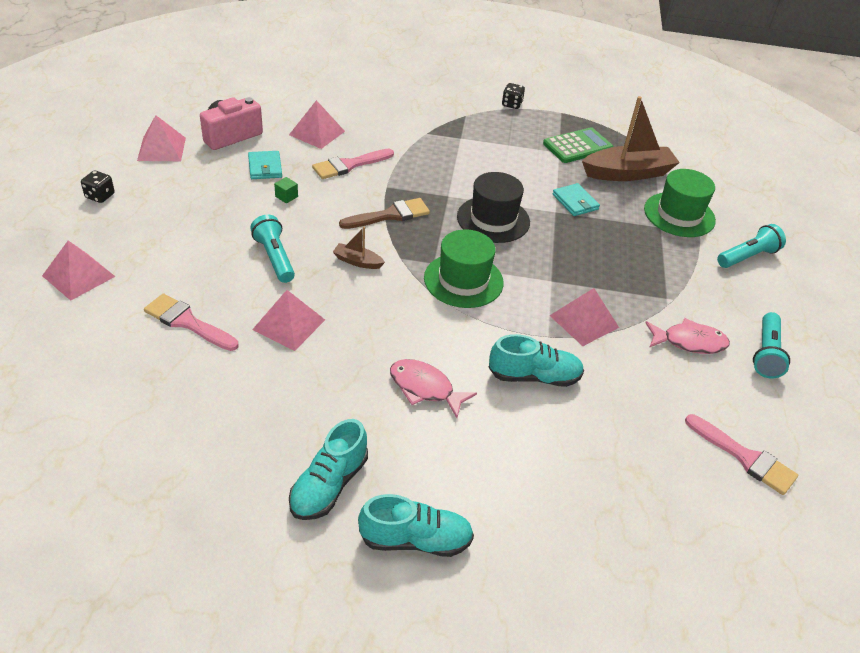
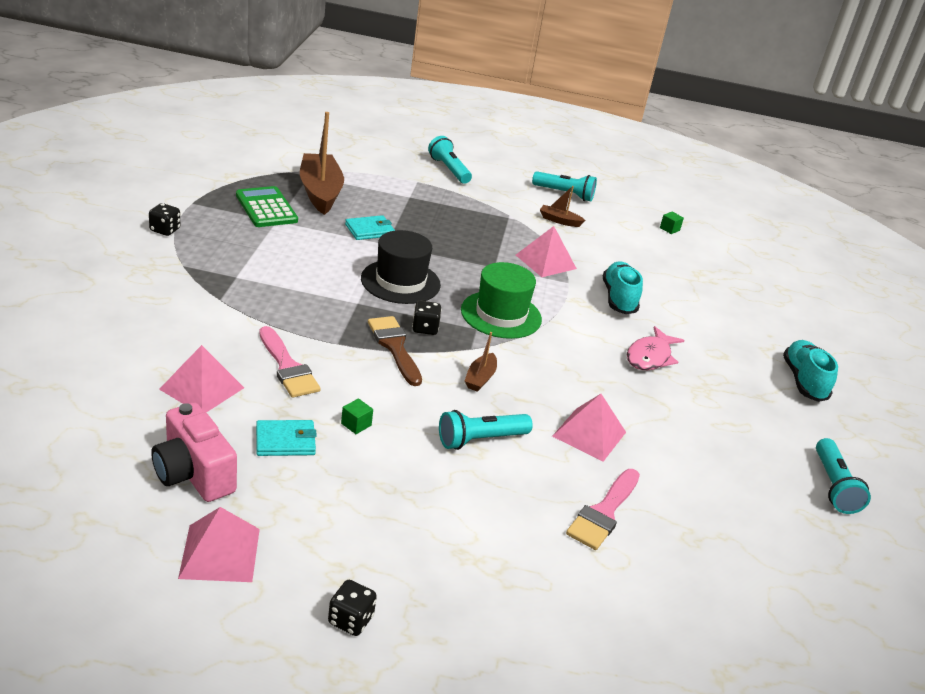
camera: 90 degrees left, 10 degrees down
pink pyramid [42,241,116,301] -> none
turquoise shoe [289,419,368,520] -> none
green hat [644,169,716,237] -> none
pink fish [645,318,730,354] -> brown boat [540,186,586,227]
pink brush [685,414,798,495] -> green cube [660,212,684,234]
none -> black dice [412,301,442,335]
none -> turquoise flashlight [816,438,871,514]

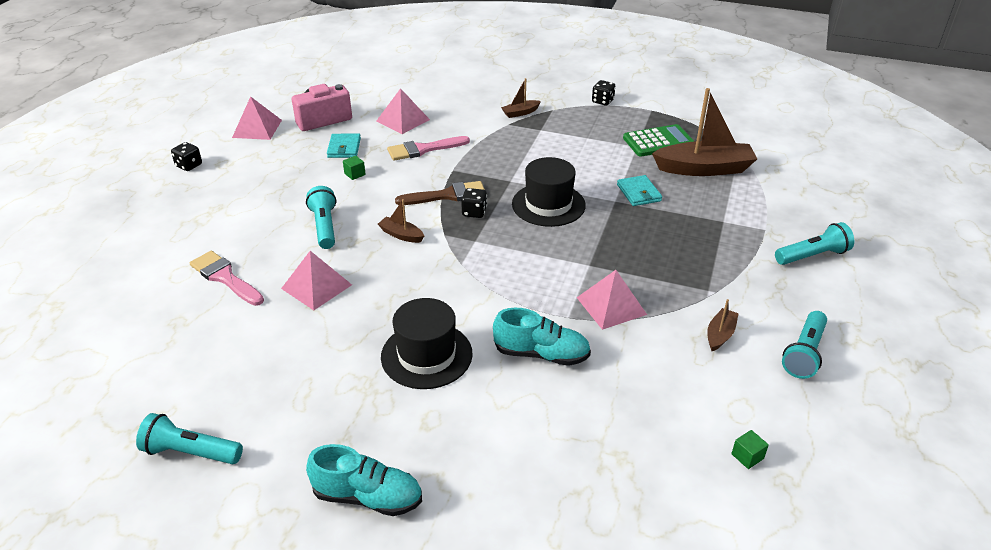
camera: 105 degrees right, 5 degrees up
green hat [461,262,542,339] -> none
pink fish [627,326,685,370] -> black hat [381,298,473,389]
none -> brown boat [501,78,541,118]

